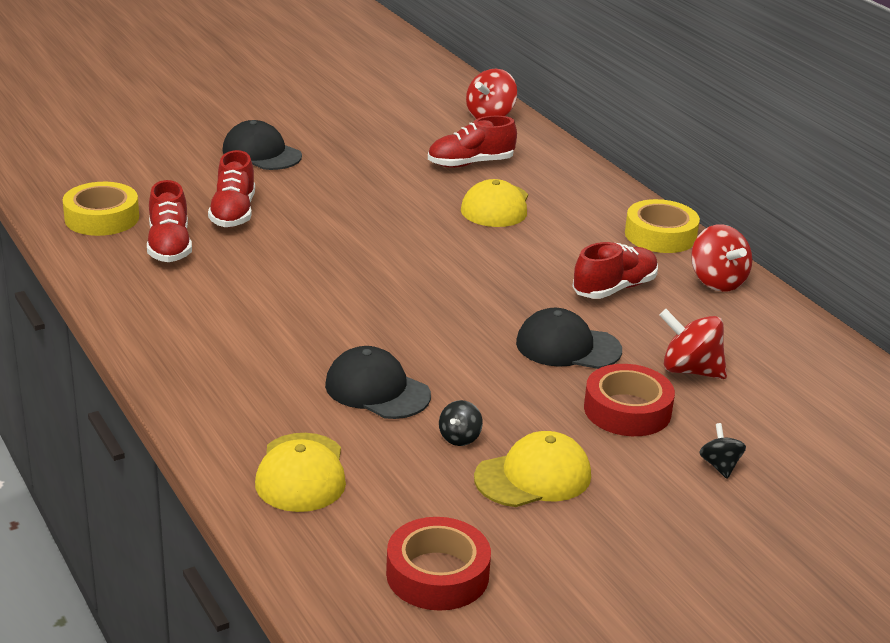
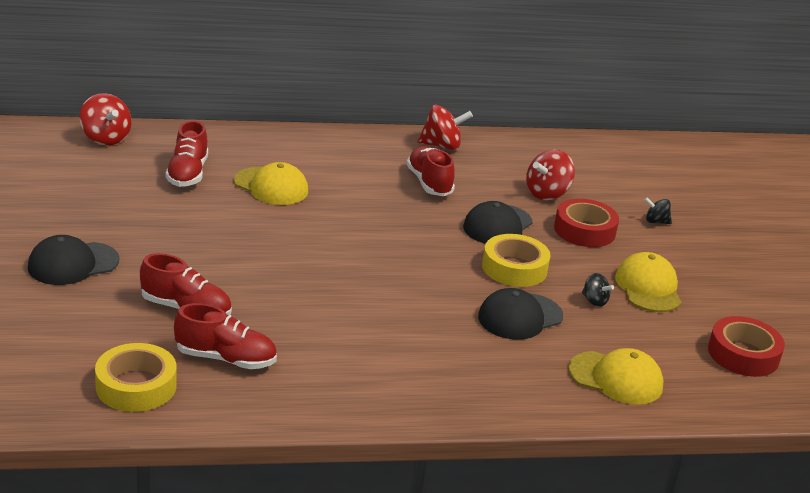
camera: 70 degrees left, 0 degrees up
yellow tape [625,199,700,253] -> yellow tape moved to [482,234,551,287]

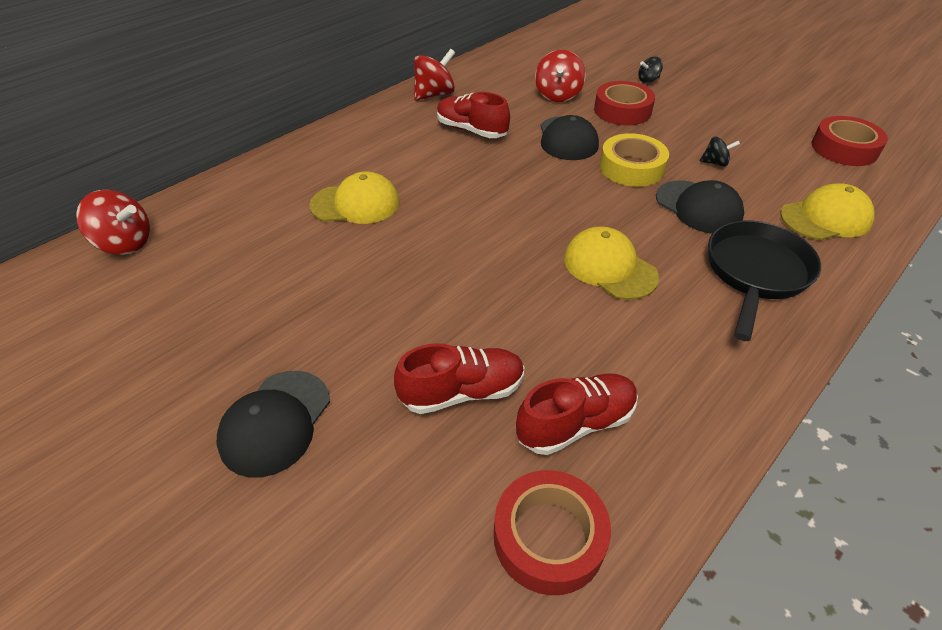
camera: 35 degrees left, 15 degrees up
yellow tape [95,343,177,412] -> red tape [494,470,611,595]
red shoe [166,121,208,187] -> none
black cap [478,288,563,340] -> black cap turned 60 degrees counterclockwise [656,180,744,233]
yellow cap [615,252,681,312] -> yellow cap moved to [564,226,659,300]
none -> black pan [708,220,821,341]

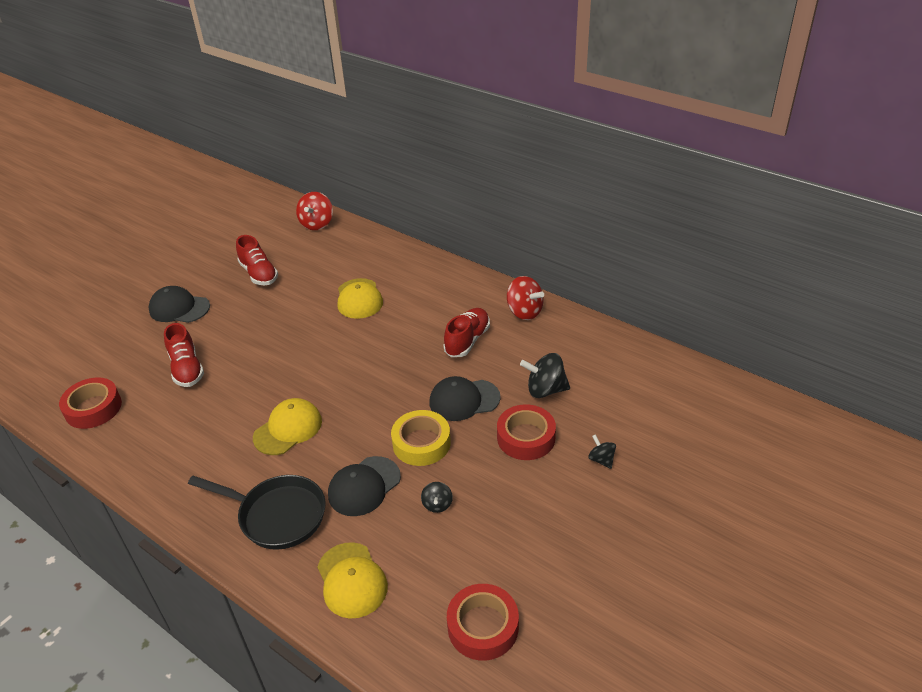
camera: 85 degrees right, 5 degrees down
red shoe [516,373,638,455] -> red shoe moved to [236,235,278,285]
red spinning top [535,50,586,102] -> black spinning top [520,353,570,398]

